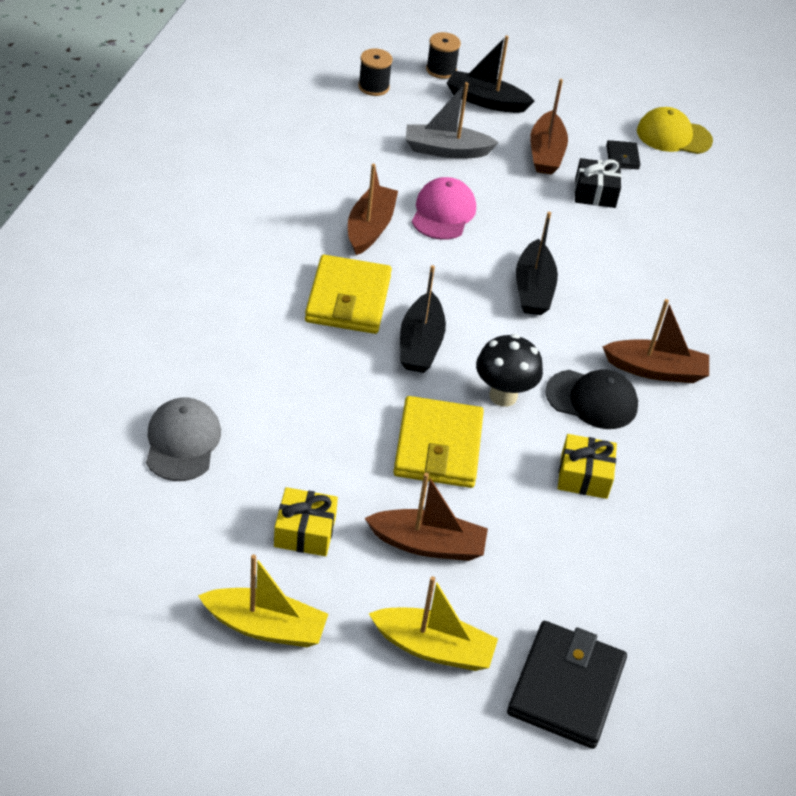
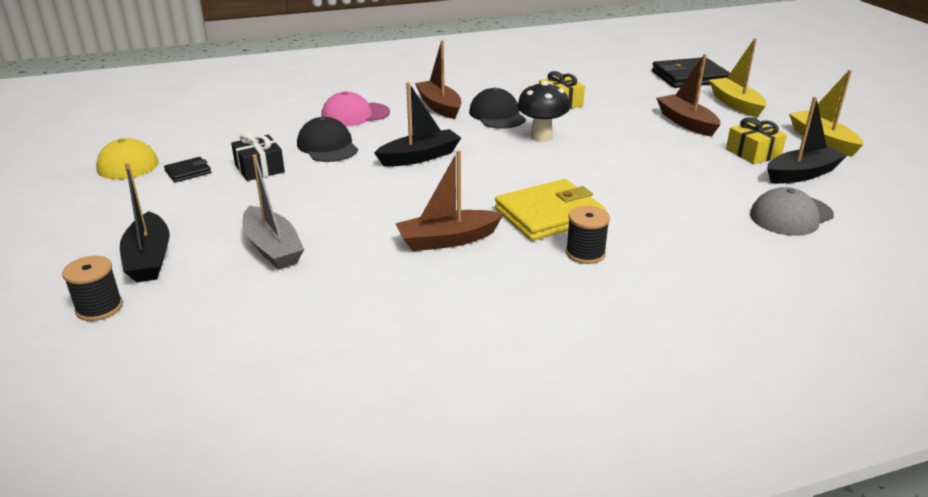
camera: 120 degrees left, 15 degrees down
black spool [358,48,393,96] -> black spool moved to [566,206,610,264]
yellow wallet [393,396,484,488] -> none
black boat [400,265,446,373] -> black boat moved to [767,97,847,184]
pink cap [412,177,476,240] -> pink cap moved to [321,91,390,126]
brown boat [530,79,568,175] -> none
none -> black cap [297,117,358,162]

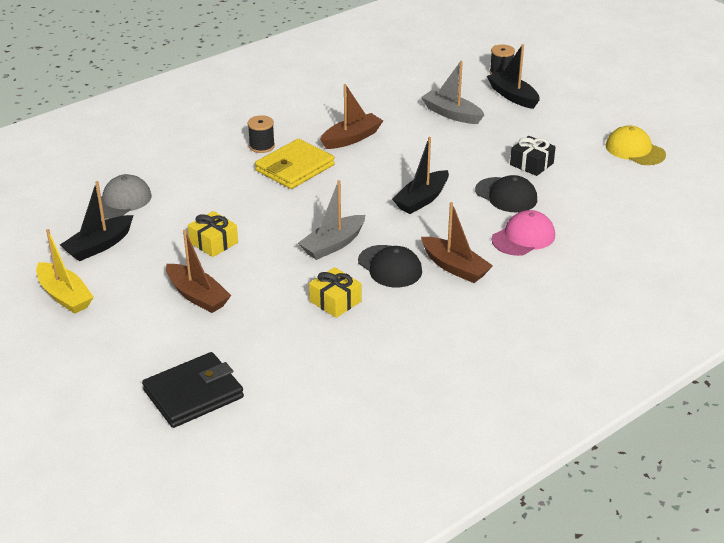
camera: 160 degrees right, 5 degrees up
black wallet [164,157,211,183] -> none
black mushroom [517,81,569,142] -> grey boat [298,180,365,260]
yellow boat [709,38,767,118] -> none
yellow gift [726,117,787,164] -> yellow gift moved to [188,211,238,257]

